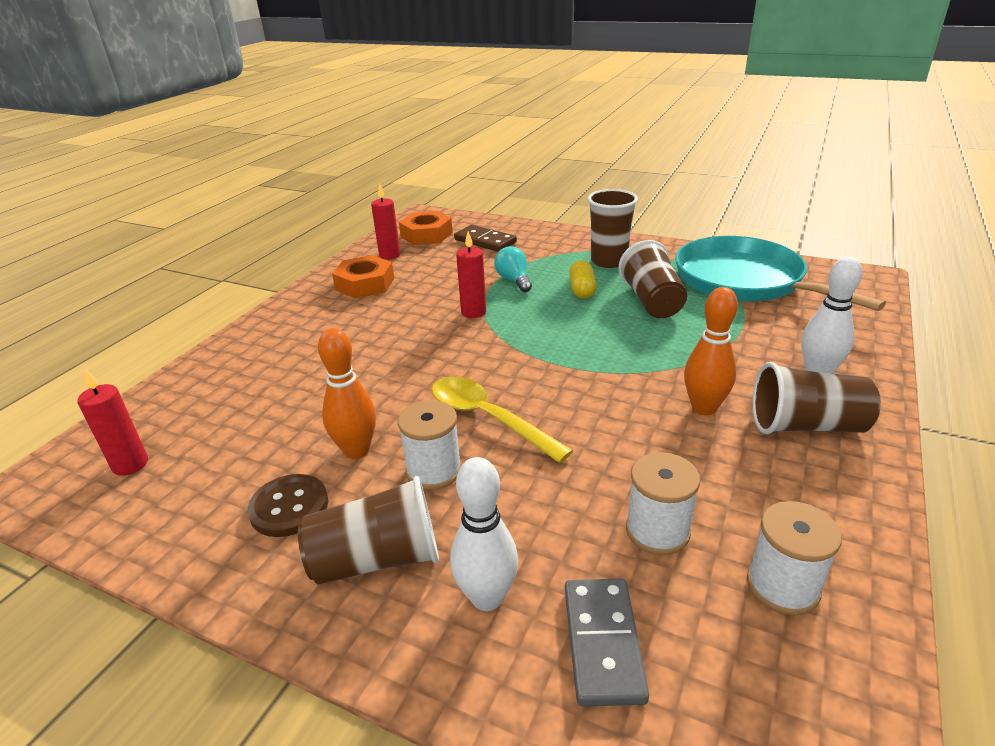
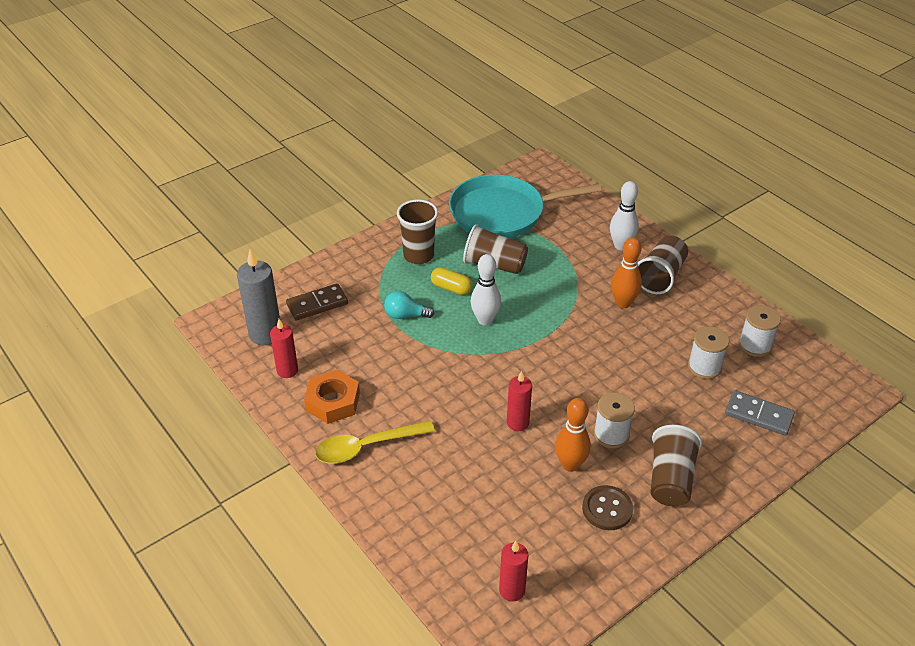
camera: 65 degrees left, 10 degrees up
orange nut [399,211,453,245] -> grey candle [237,249,280,345]
yellow spoon [432,377,573,463] -> yellow spoon moved to [315,421,435,463]
white bowling pin [450,457,518,611] -> white bowling pin moved to [471,254,501,326]
red candle [456,232,486,318] -> red candle moved to [507,371,532,431]

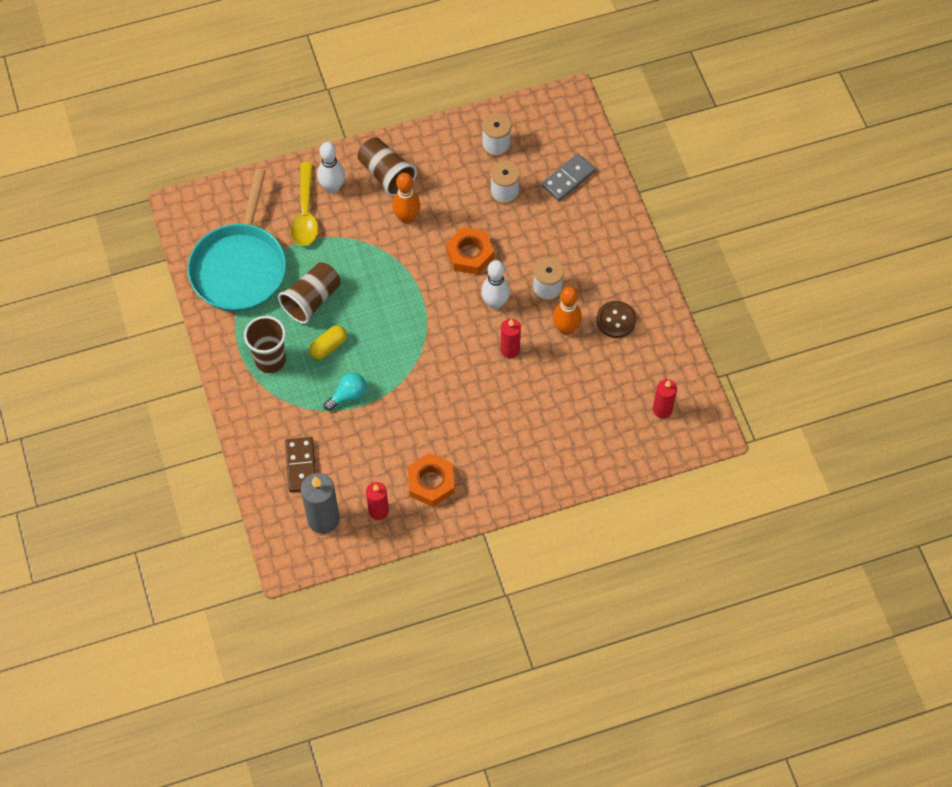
camera: 70 degrees left, 20 degrees up
yellow spoon [315,421,435,463] -> yellow spoon moved to [290,162,318,246]
turquoise light bulb [384,291,435,319] -> turquoise light bulb turned 150 degrees counterclockwise [324,373,366,411]
white bowling pin [471,254,501,326] -> white bowling pin moved to [481,260,510,309]
brown cup [651,425,702,506] -> none
none -> orange nut [446,227,494,275]

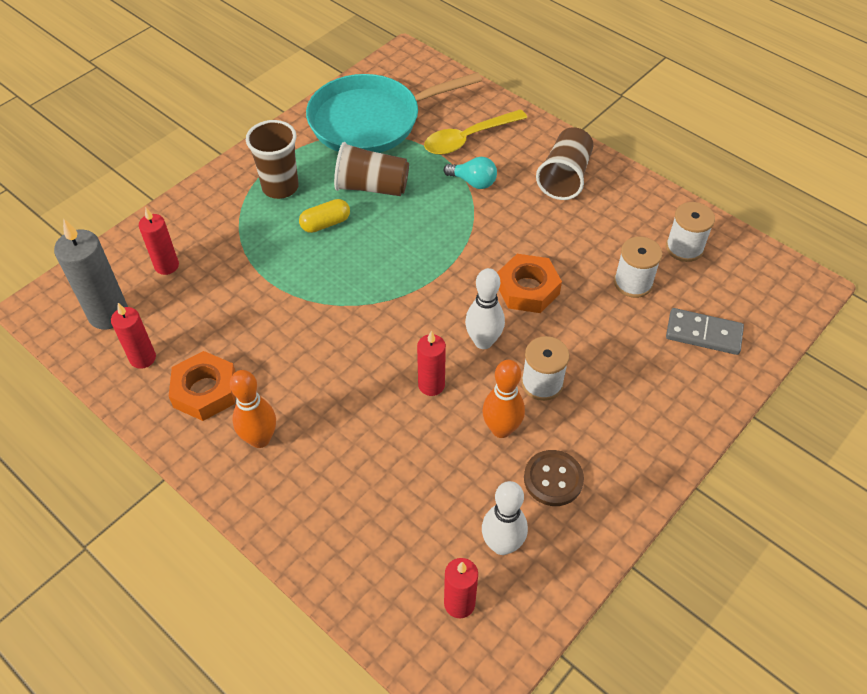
camera: 60 degrees right, 10 degrees down
brown domino [285,437,316,492] -> red candle [139,208,179,275]
yellow capsule [309,325,347,359] -> yellow capsule turned 45 degrees counterclockwise [299,199,350,233]
white bowling pin [317,142,345,193] -> white bowling pin moved to [482,481,528,555]
turquoise light bulb [324,373,366,411] -> turquoise light bulb moved to [444,157,497,189]
orange bowling pin [392,173,420,224] -> orange bowling pin moved to [230,370,276,448]

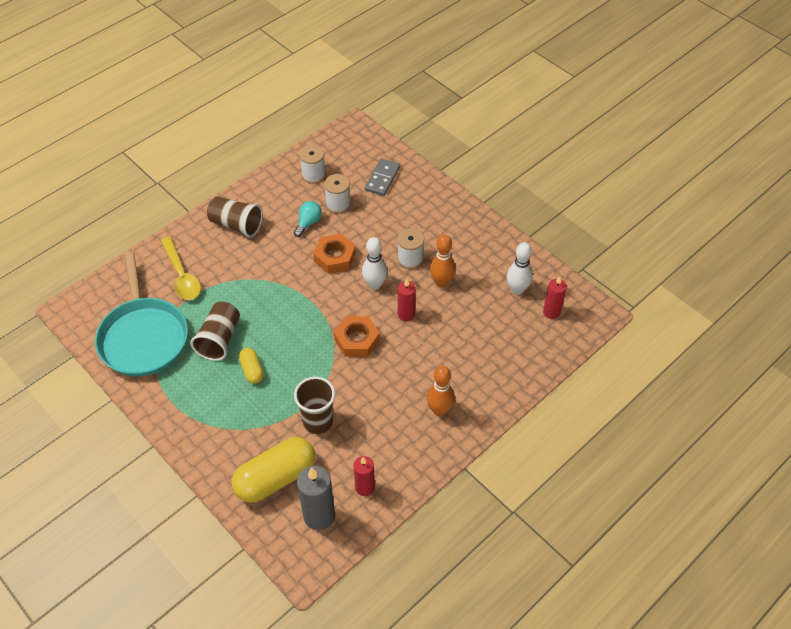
camera: 85 degrees left, 0 degrees up
red candle [139,208,179,275] -> yellow capsule [232,437,315,503]
orange nut [169,351,235,421] -> orange nut moved to [334,316,380,357]
brown cup [246,120,299,199] -> brown cup moved to [294,377,335,434]
turquoise light bulb [444,157,497,189] -> turquoise light bulb moved to [294,201,322,237]
brown button [524,450,584,506] -> none

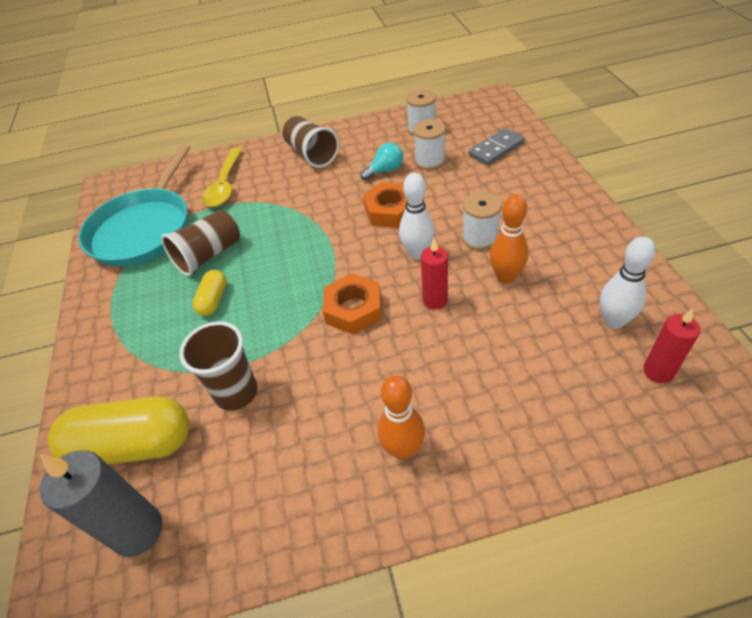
camera: 35 degrees right, 5 degrees down
red candle [353,456,375,496] -> none

